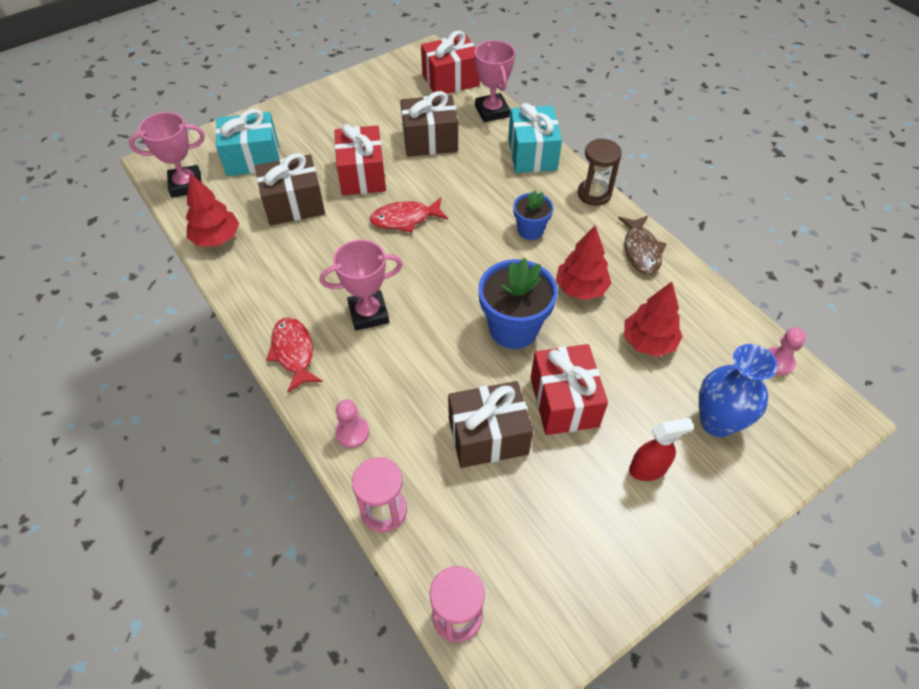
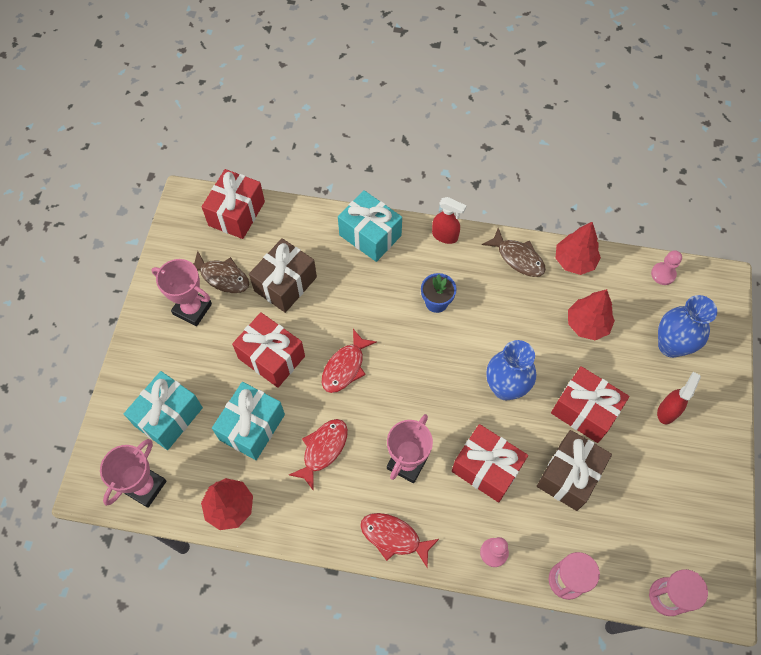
camera: 45 degrees left, 10 degrees up
brown gift [255,153,325,226] -> turquoise gift [212,382,285,460]
pink trophy [475,40,515,122] -> pink trophy moved to [151,259,212,326]
blue flower pot [479,258,558,349] -> blue vase [486,340,536,400]
red tree [556,225,612,300] -> red tree moved to [556,222,601,275]
brown hourglass [578,138,622,206] -> red spray bottle [432,197,466,244]
none -> brown fish [193,251,249,293]
none -> red fish [289,419,348,491]
none -> red gift [452,424,528,502]

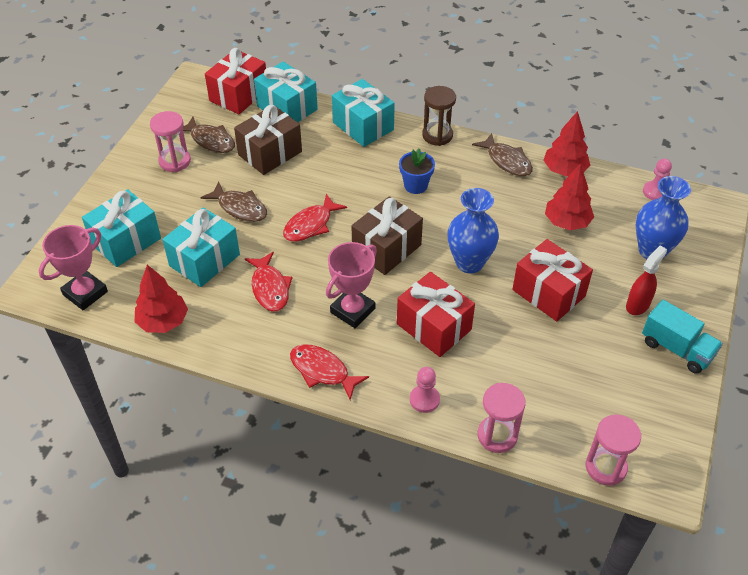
camera: 10 degrees right, 15 degrees down
pink trophy [151,259,212,326] -> pink hourglass [150,111,191,172]
red gift [232,312,305,388] -> brown fish [200,182,267,222]
red fish [289,419,348,491] -> red fish turned 120 degrees clockwise [245,252,293,312]
red spray bottle [432,197,466,244] -> brown hourglass [422,86,456,146]
brown gift [537,430,612,511] -> brown gift moved to [351,196,423,275]
none -> turquoise gift [254,62,318,122]
none -> turquoise truck [642,299,723,374]

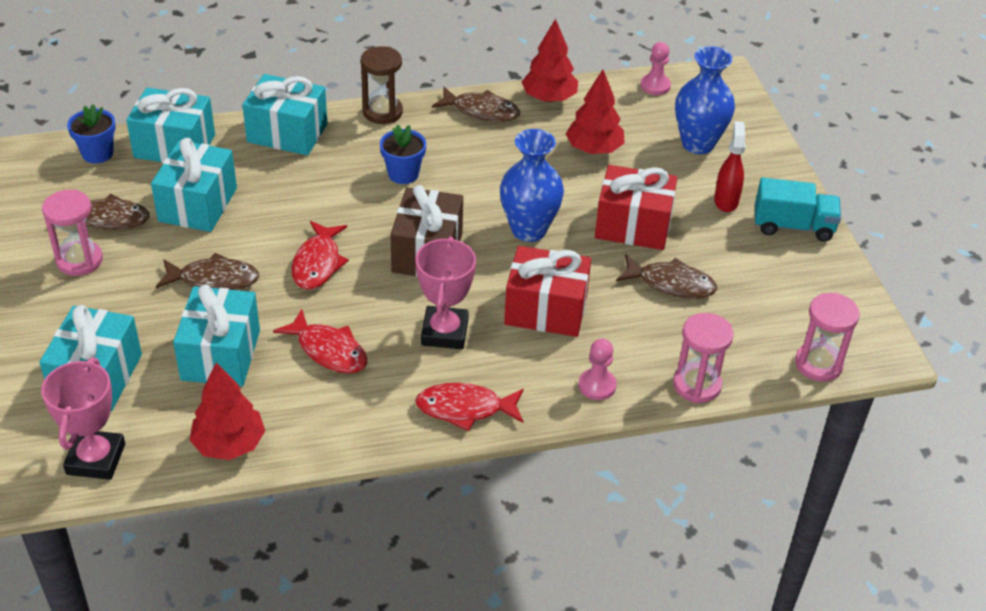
camera: 35 degrees left, 5 degrees down
red gift [205,48,266,114] -> blue flower pot [67,104,116,164]
brown gift [234,105,302,175] -> turquoise gift [151,138,237,232]
none -> brown fish [616,254,717,299]

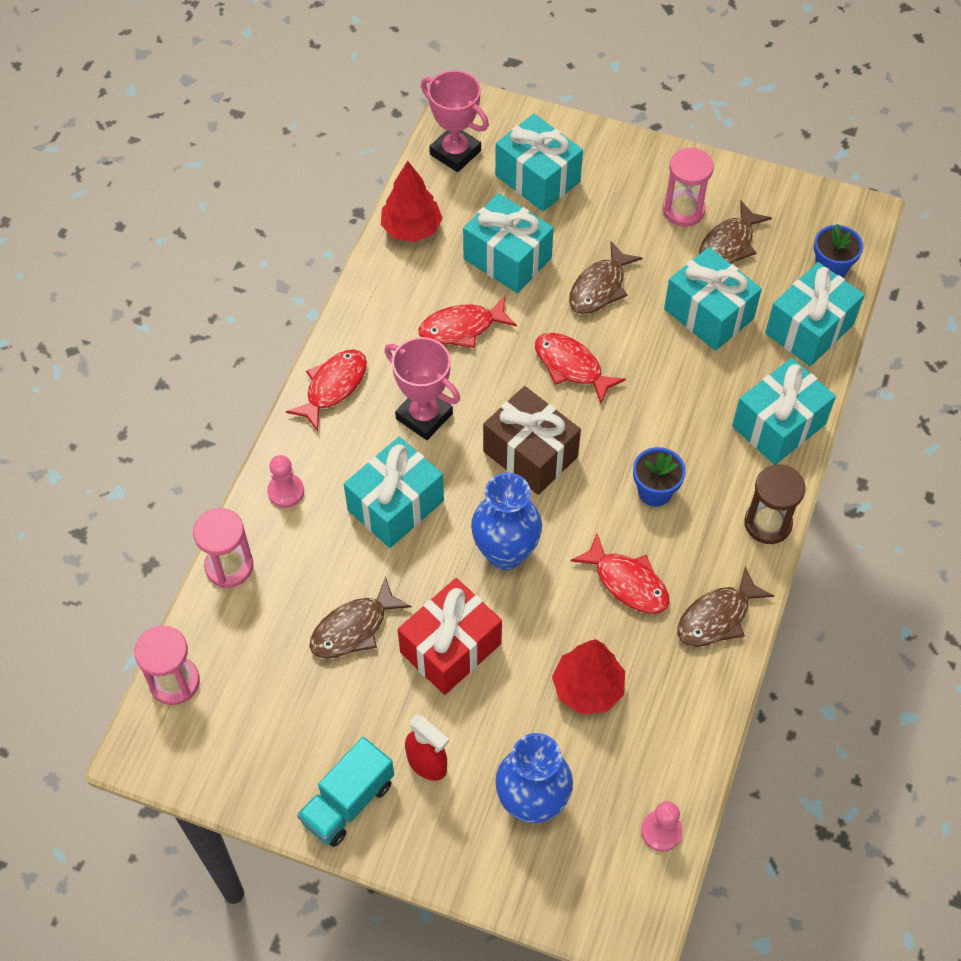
camera: 125 degrees right, 15 degrees up
red gift [504,246,591,337] -> turquoise gift [344,437,444,548]
red tree [522,18,578,102] -> none
none -> red fish [570,534,670,614]

